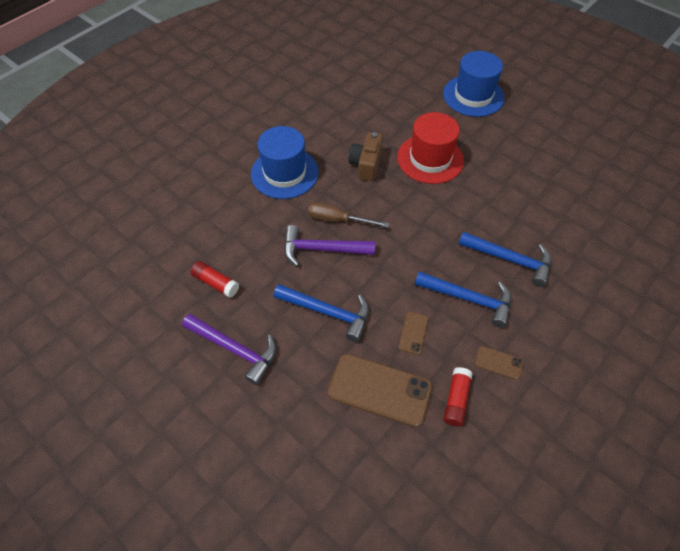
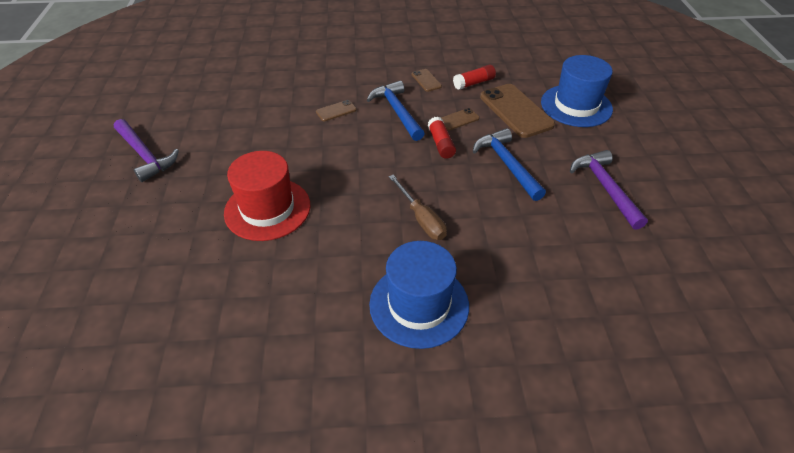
camera: 135 degrees left, 10 degrees down
red glue stick [190,261,239,298] -> red glue stick moved to [428,117,456,159]
purple hammer [284,225,375,266] -> purple hammer moved to [114,119,179,182]
brown camera [349,132,383,181] -> none
blue hat [443,51,505,117] -> blue hat moved to [541,55,613,127]
blue hammer [458,232,551,287] -> brown phone [316,100,357,121]

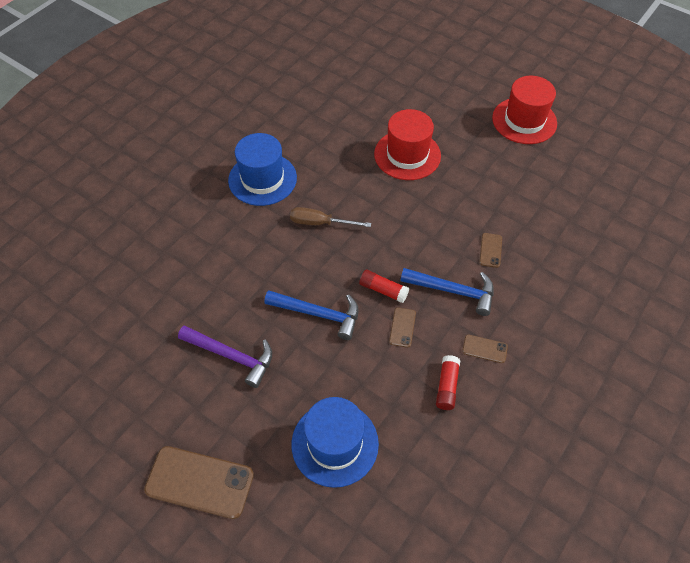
camera: 130 degrees right, 10 degrees up
purple hammer [114,119,179,182] -> red hat [492,76,557,144]
brown phone [480,84,555,138] -> brown phone moved to [144,446,254,519]

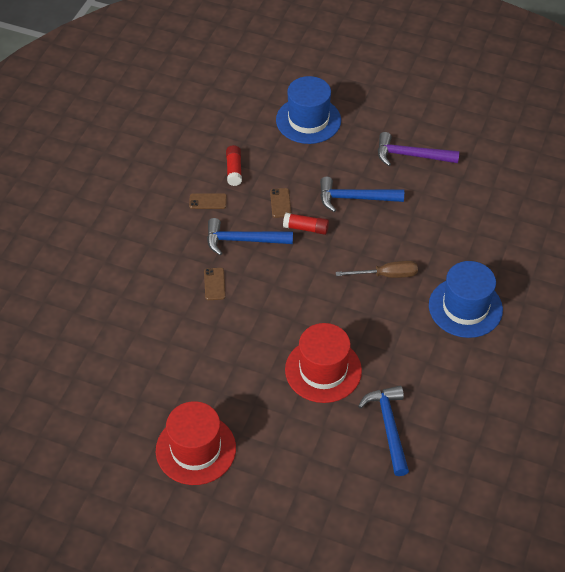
camera: 165 degrees right, 5 degrees down
brown phone [144,446,254,519] -> none
none -> blue hammer [358,386,409,476]

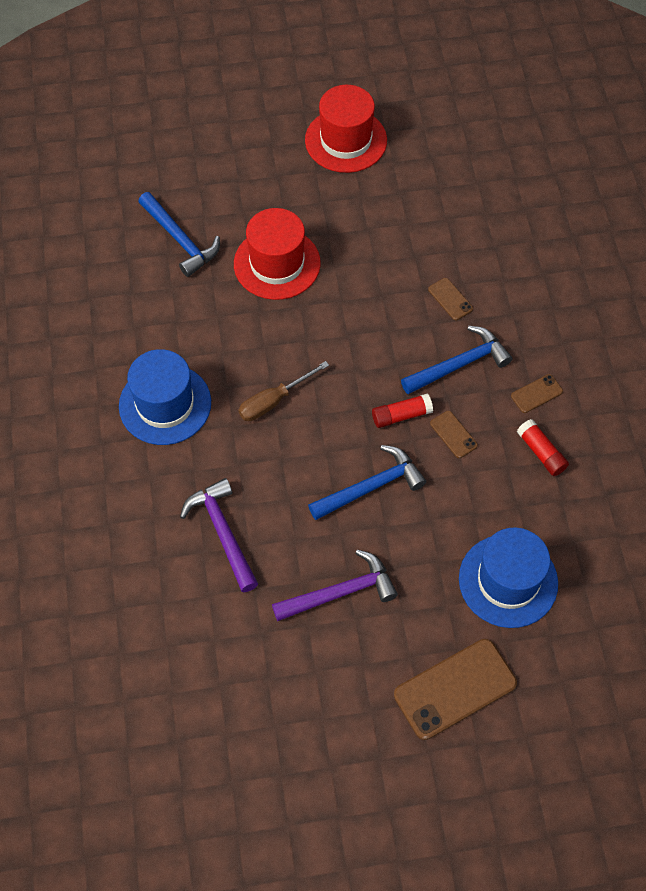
camera: 150 degrees right, 10 degrees up
none -> purple hammer [180,478,258,592]
none -> brown phone [394,639,517,740]

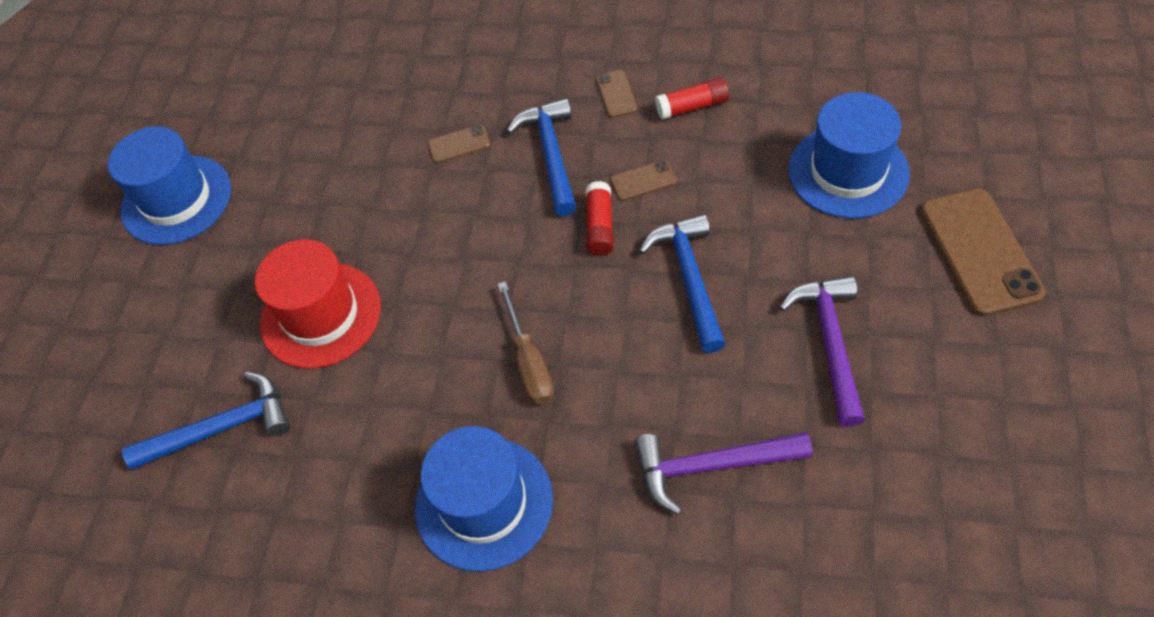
camera: 65 degrees left, 5 degrees down
red hat [305,85,387,173] -> blue hat [108,126,231,245]

